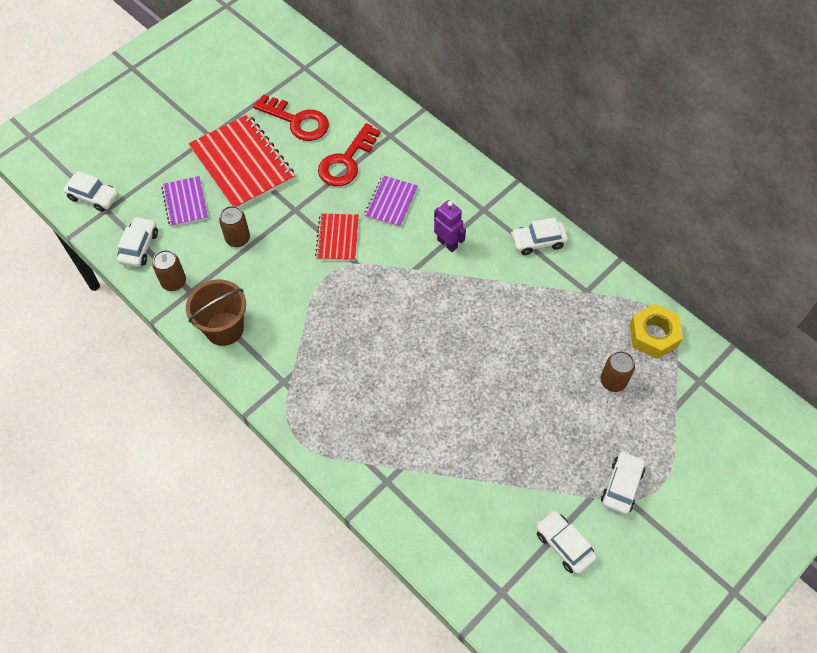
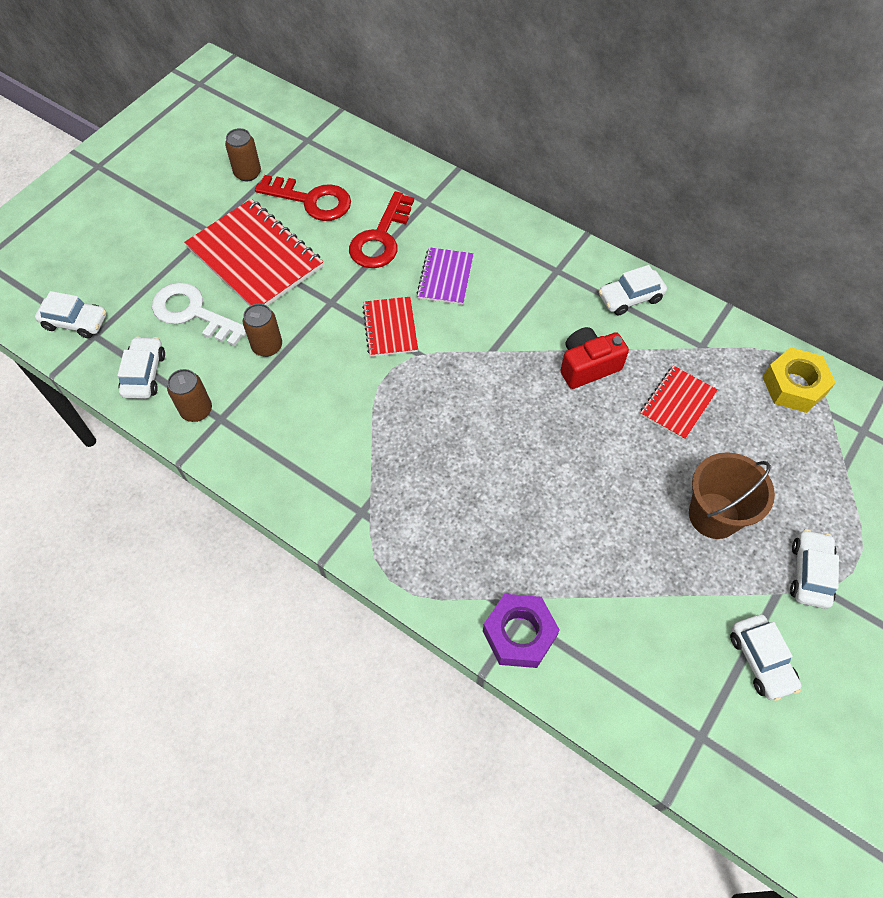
camera: 10 degrees left, 0 degrees up
purple notebook [161,176,208,227] -> white key [152,282,246,346]
brown bucket [186,279,246,346] -> brown bucket moved to [689,452,775,539]
purple robot [434,200,466,252] -> none
white car [536,510,596,574] -> white car turned 150 degrees counterclockwise [730,615,801,701]
brown can [600,351,635,392] -> brown can moved to [225,128,261,181]
none -> purple nut [483,594,560,668]
none -> red camera [560,327,629,389]
none -> red notebook [640,365,718,440]

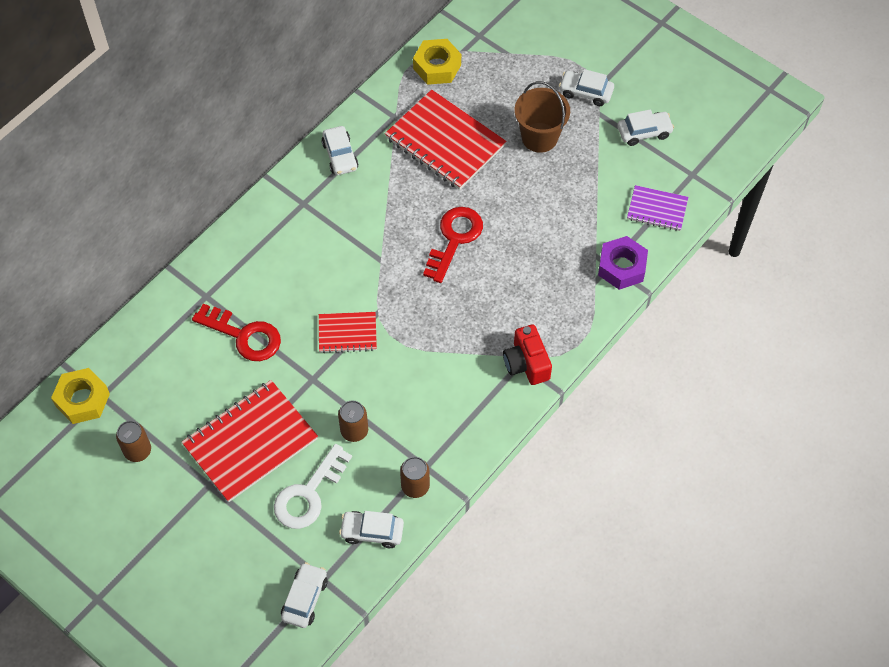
camera: 85 degrees left, 0 degrees up
red key [255,175,351,221] -> red key moved to [423,207,483,283]
purple notebook [416,247,474,305] -> purple notebook moved to [627,185,688,231]
red camera [560,327,629,389] -> red camera moved to [503,324,552,385]
red notebook [640,365,718,440] -> red notebook [385,90,506,190], size x1.85
none -> yellow nut [51,368,110,424]

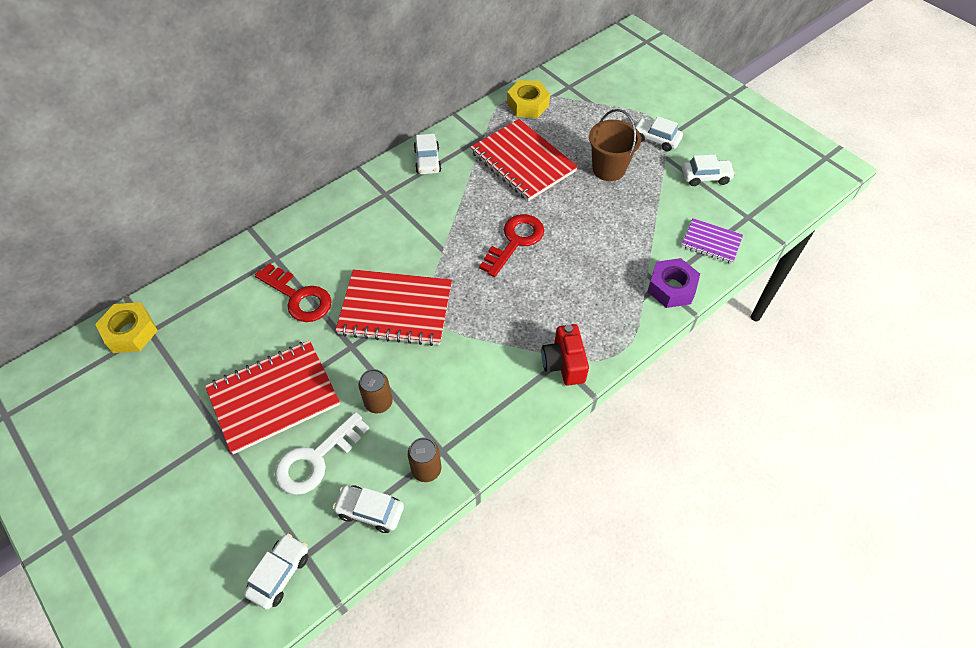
camera: 10 degrees right, 5 degrees down
brown can [116,421,151,462] -> none
red notebook [319,312,377,353] -> red notebook [335,269,452,346], size x1.85

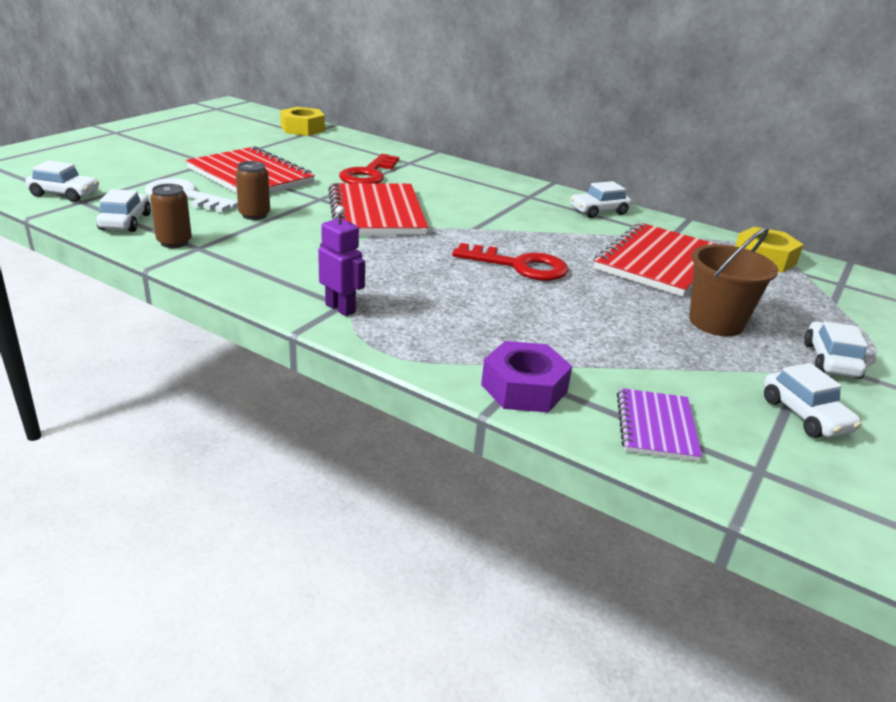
camera: 70 degrees right, 25 degrees down
red camera [541,324,589,386] -> purple robot [318,206,365,316]

